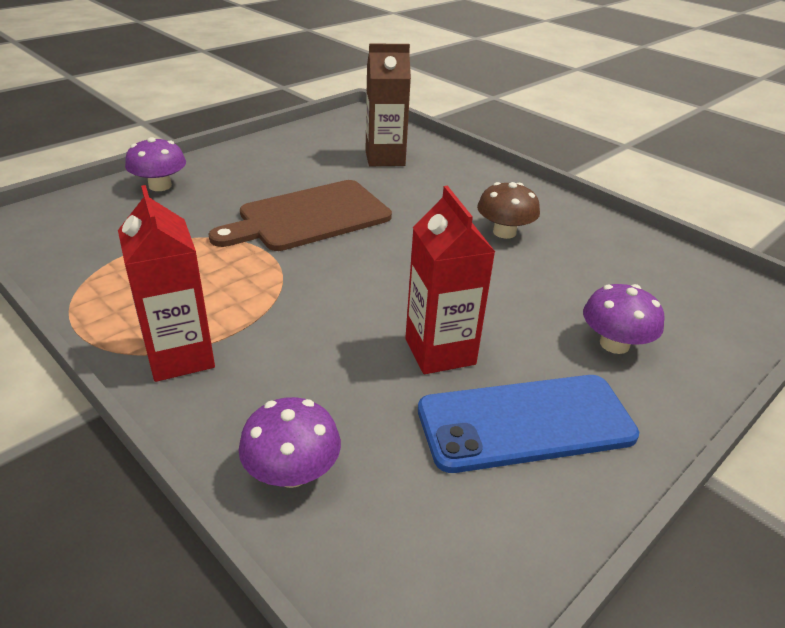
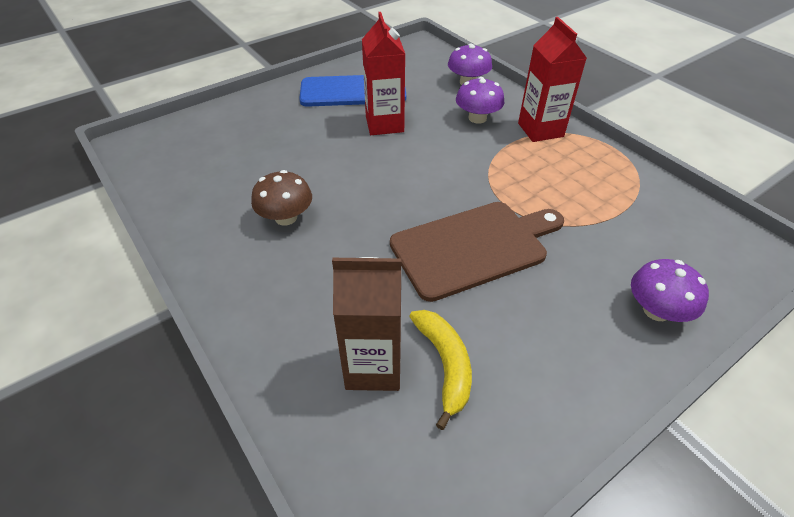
camera: 170 degrees left, 10 degrees up
purple mushroom [583,284,665,354] -> purple mushroom moved to [456,77,505,124]
none -> yellow banana [409,310,472,430]

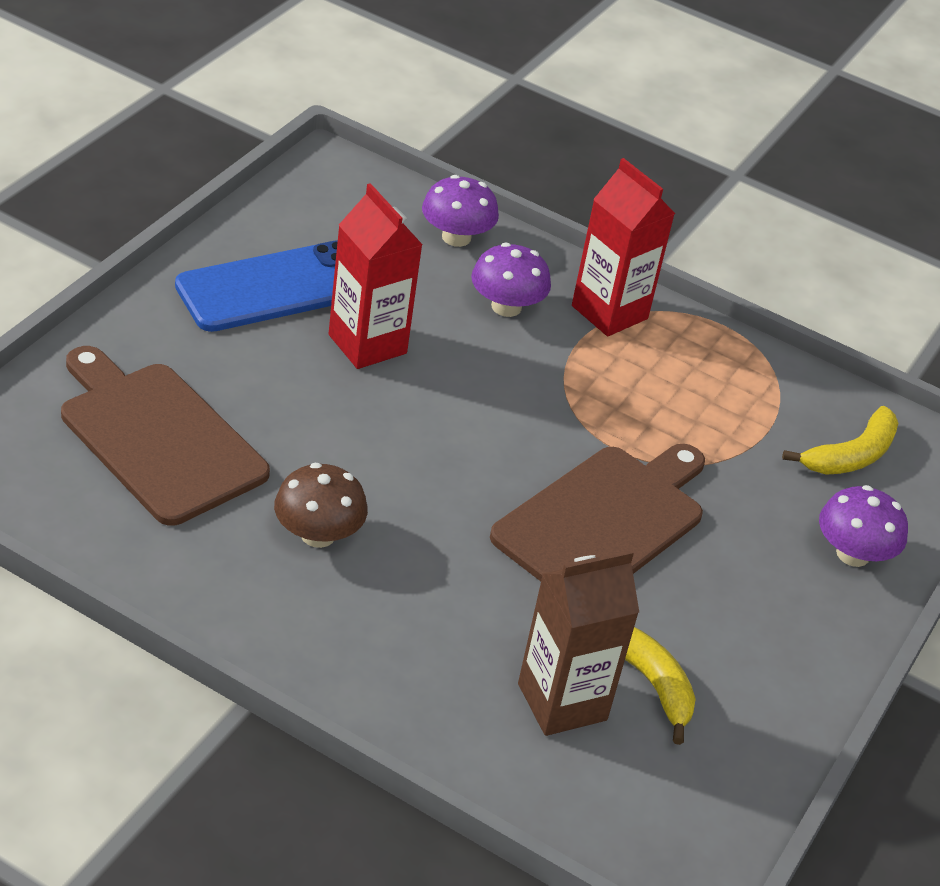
camera: 30 degrees left, 5 degrees down
none -> brown cutting board [61,346,270,526]
none -> yellow banana [782,406,899,475]

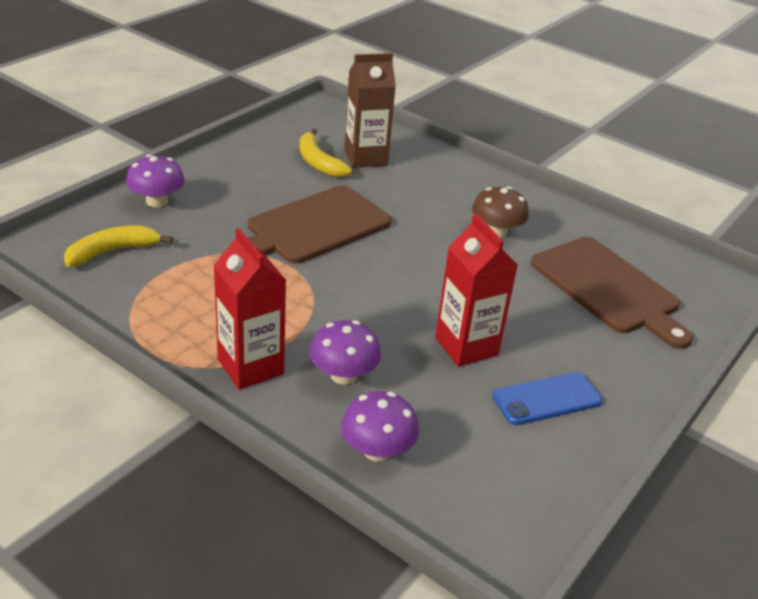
camera: 170 degrees left, 5 degrees down
blue phone [175,240,338,332] -> blue phone [492,372,602,425], size x0.63

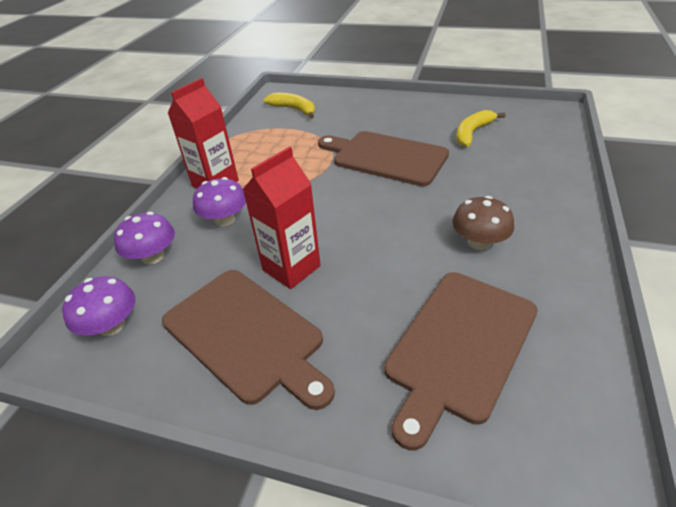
camera: 75 degrees right, 5 degrees up
purple mushroom [126,154,185,207] -> purple mushroom moved to [62,276,135,336]
brown carton [344,53,396,168] -> none
blue phone [492,372,602,425] -> brown cutting board [162,270,335,410]

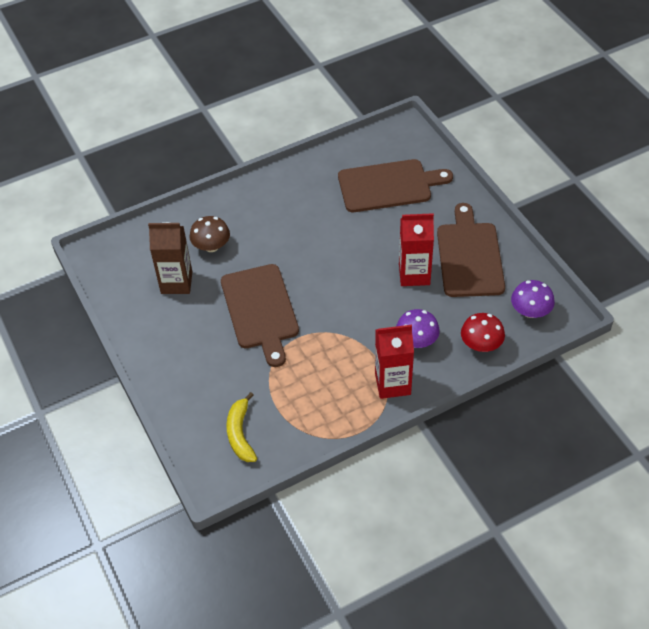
camera: 135 degrees left, 10 degrees up
purple mushroom [114,212,175,264] -> red mushroom [461,313,505,352]
brown mushroom [452,196,514,250] -> brown mushroom moved to [189,216,230,252]
yellow banana [456,110,505,147] -> brown carton [148,222,192,294]

